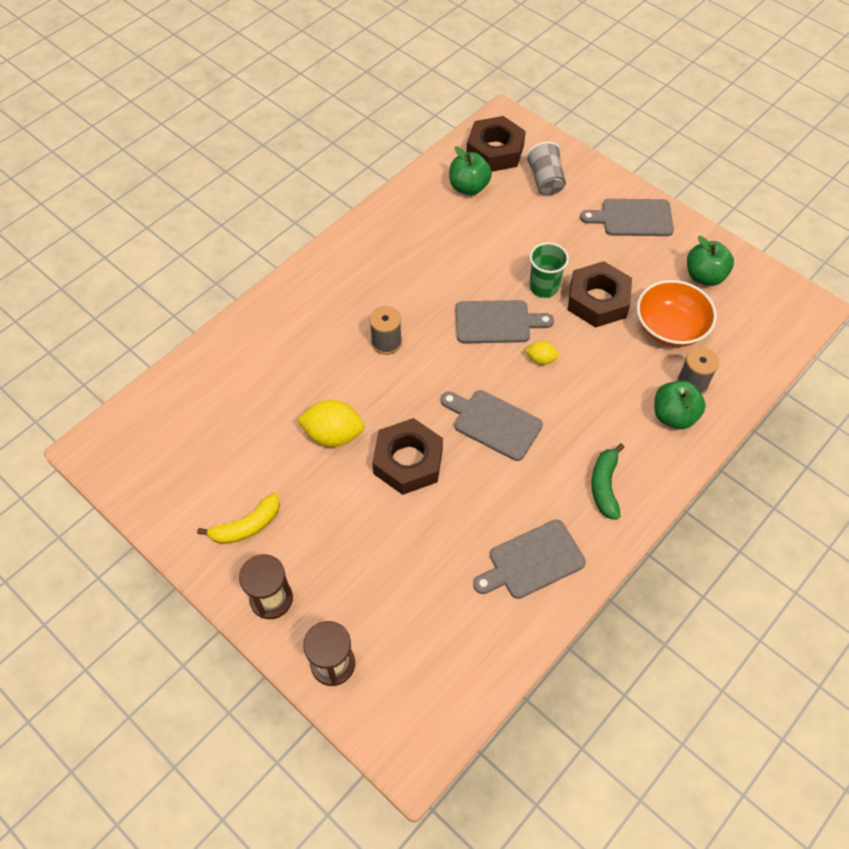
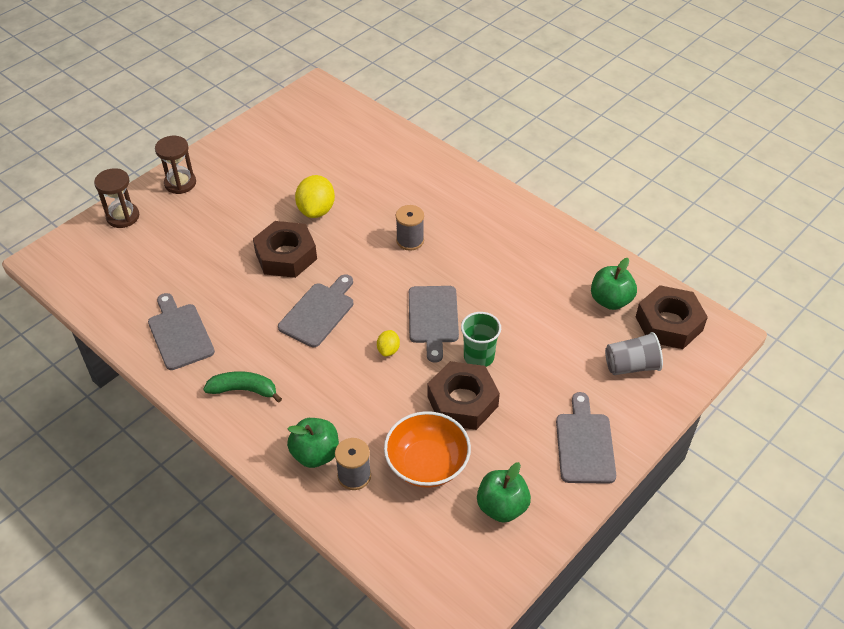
camera: 90 degrees right, 10 degrees down
yellow banana [197,493,280,544] -> none

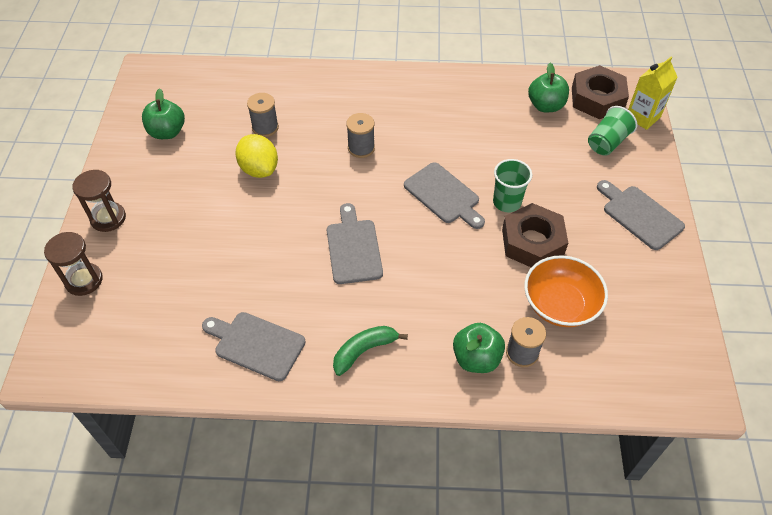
camera: 40 degrees left, 5 degrees up
brown nut [253,221,317,278] -> none
yellow lemon [377,330,400,357] -> none
green apple [477,462,531,523] -> green apple moved to [142,88,185,139]
grey cup [605,332,663,375] -> green cup [588,106,637,156]
none -> grey spool [247,93,279,137]
none -> yellow carton [628,57,678,130]

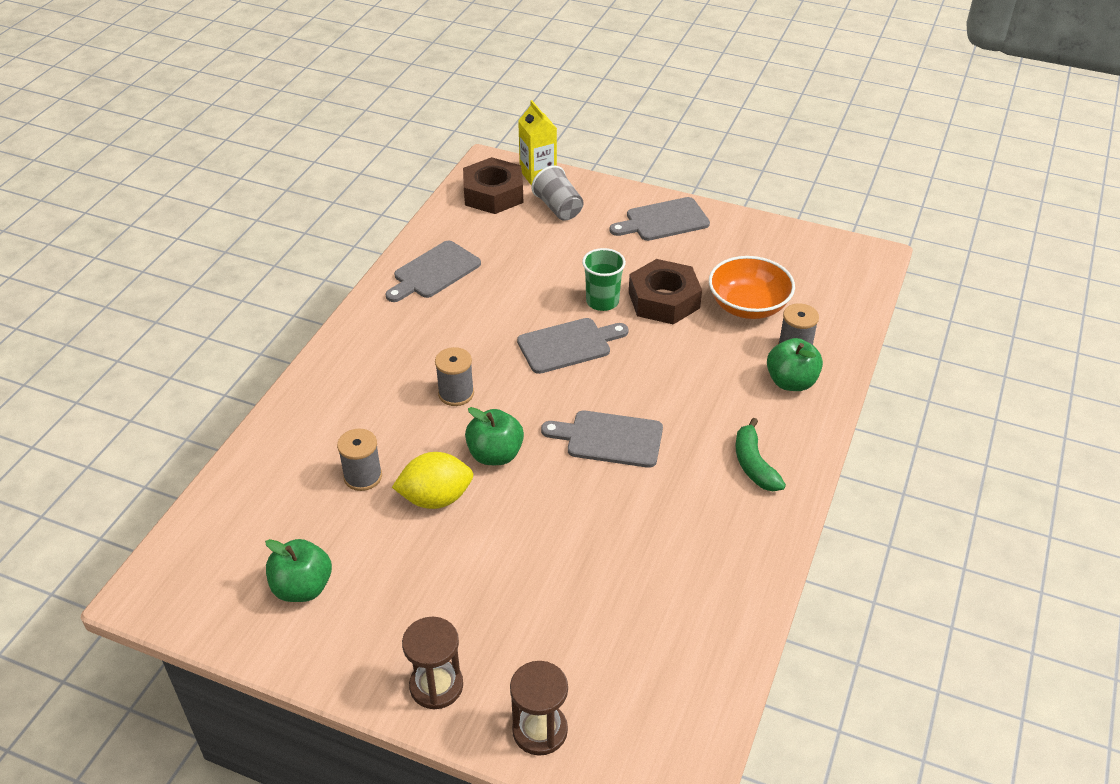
camera: 70 degrees left, 10 degrees down
grey cutting board [202,312,306,381] -> grey cutting board moved to [385,241,481,302]
green apple [528,63,569,112] -> green apple moved to [465,407,524,465]
green cup [588,106,637,156] -> grey cup [531,165,584,221]

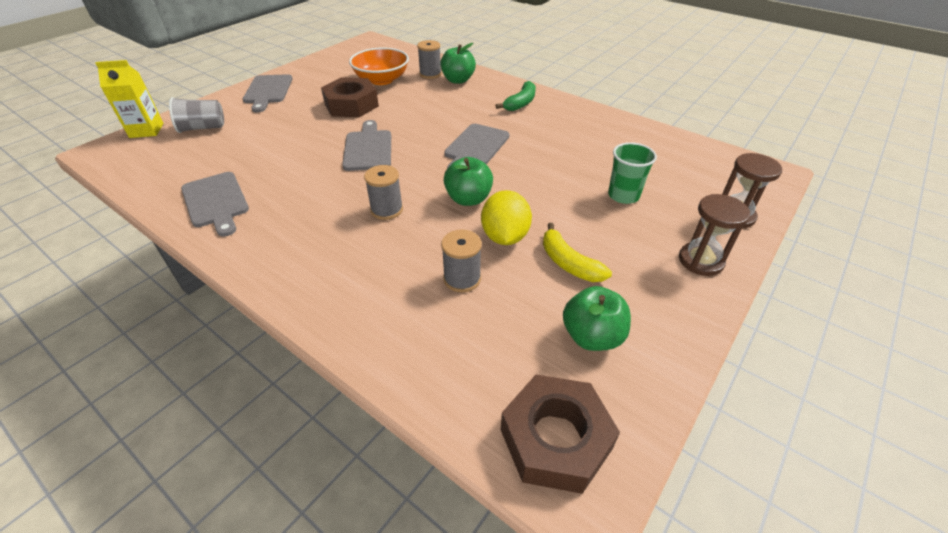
camera: 75 degrees left, 0 degrees up
brown nut [463,157,523,214] -> brown nut moved to [501,375,620,494]
green cup [582,248,626,311] -> green cup moved to [608,142,657,204]
green banana [735,418,786,491] -> green banana turned 60 degrees counterclockwise [496,81,536,111]
none -> yellow banana [543,223,612,282]

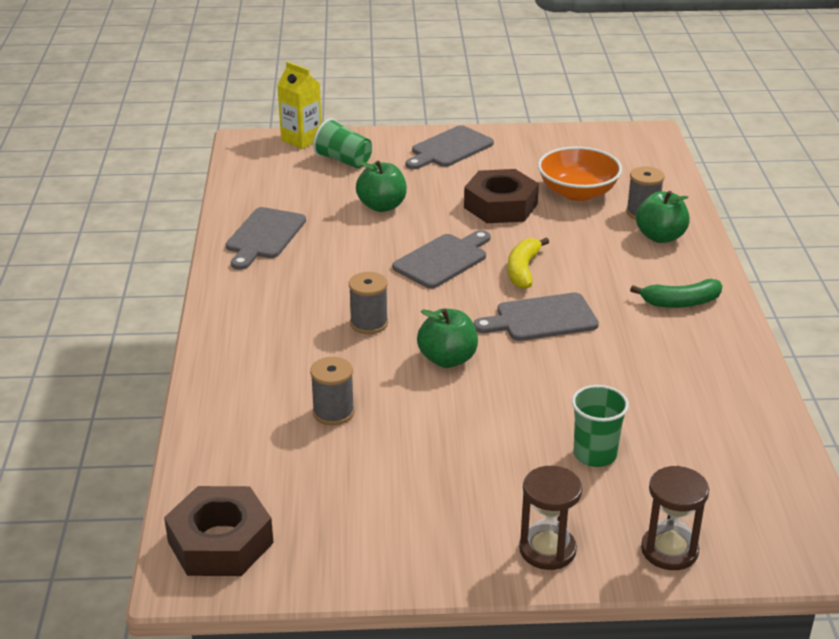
camera: 50 degrees right, 10 degrees down
grey cup [169,97,224,133] -> green cup [313,118,372,168]
yellow lemon [481,190,532,245] -> none
yellow banana [543,223,612,282] -> yellow banana moved to [508,237,549,289]
green apple [563,286,631,351] -> green apple moved to [356,161,407,212]

